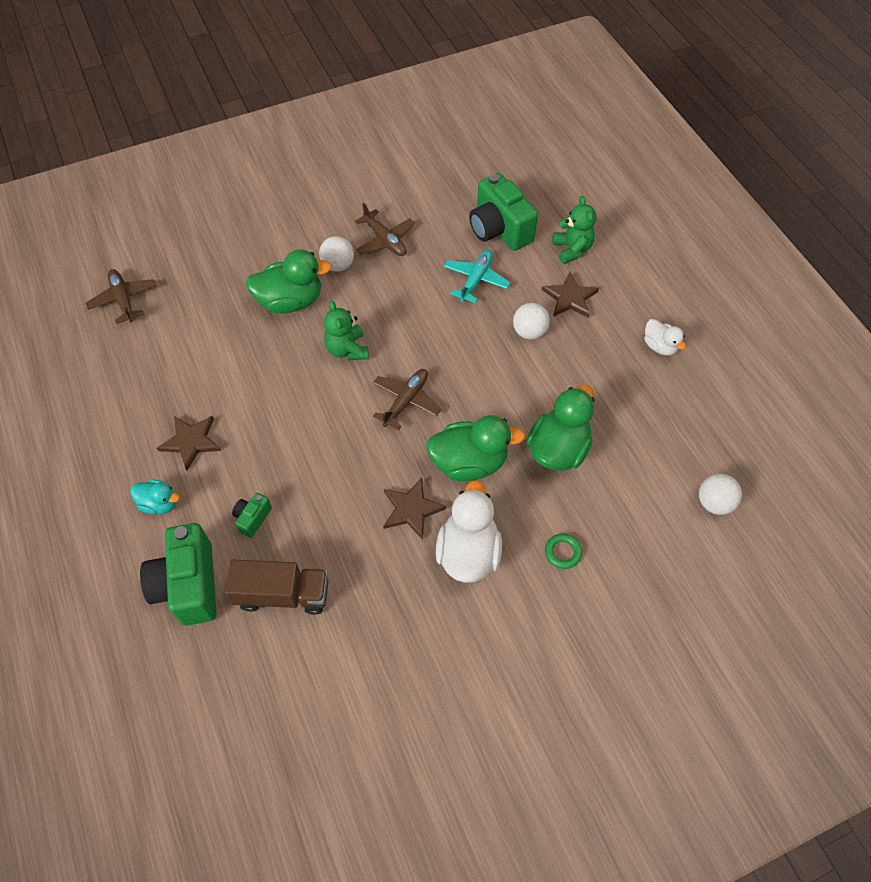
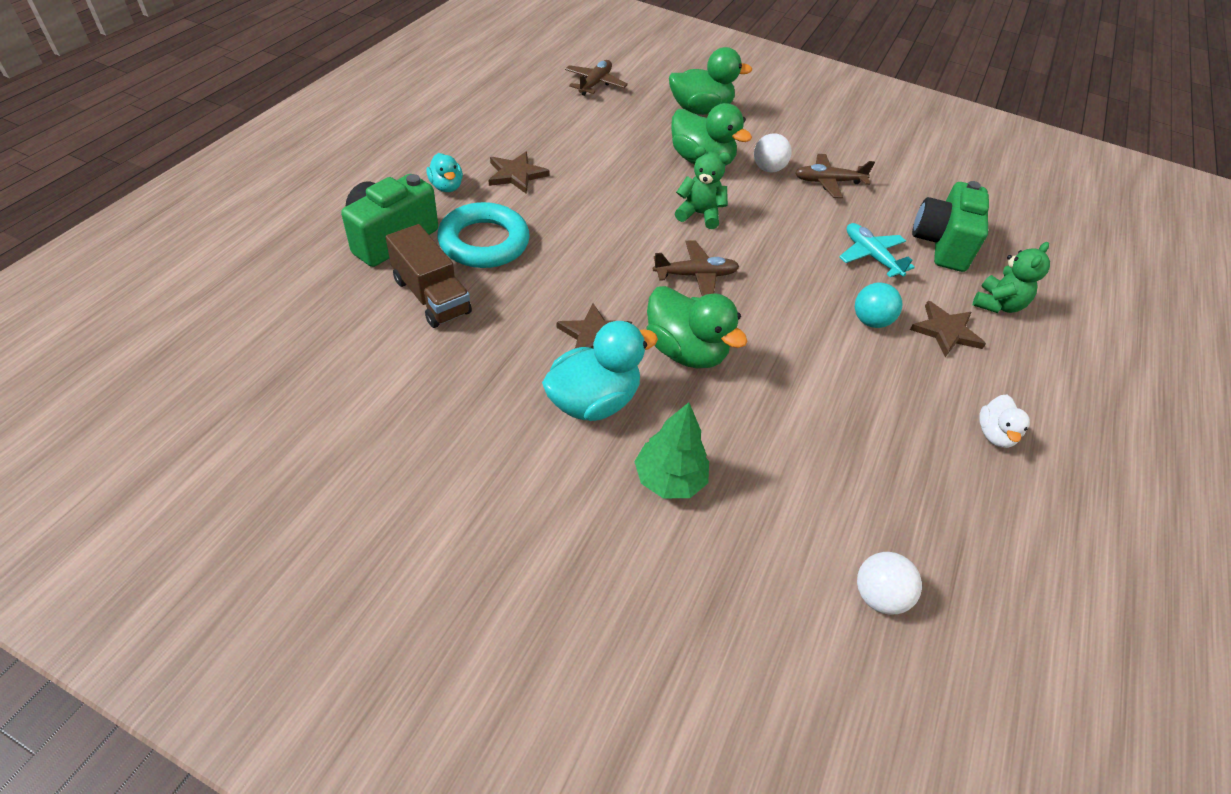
camera: 45 degrees right, 10 degrees down
green camera [232,493,272,538] -> turquoise ring [437,202,530,268]
green teddy bear [324,301,369,360] -> green teddy bear turned 75 degrees clockwise [675,146,731,229]
brown plane [355,203,415,256] -> brown plane turned 75 degrees clockwise [795,154,875,198]
white duck [436,480,502,583] -> turquoise duck [542,321,658,421]
turquoise plane [444,250,510,303] -> turquoise plane turned 105 degrees counterclockwise [839,223,915,277]
white ball [513,303,550,340] -> turquoise ball [855,283,902,328]
green duck [526,384,594,471] -> green duck moved to [669,47,752,115]
green ring [545,534,582,569] -> green tree [634,402,709,498]

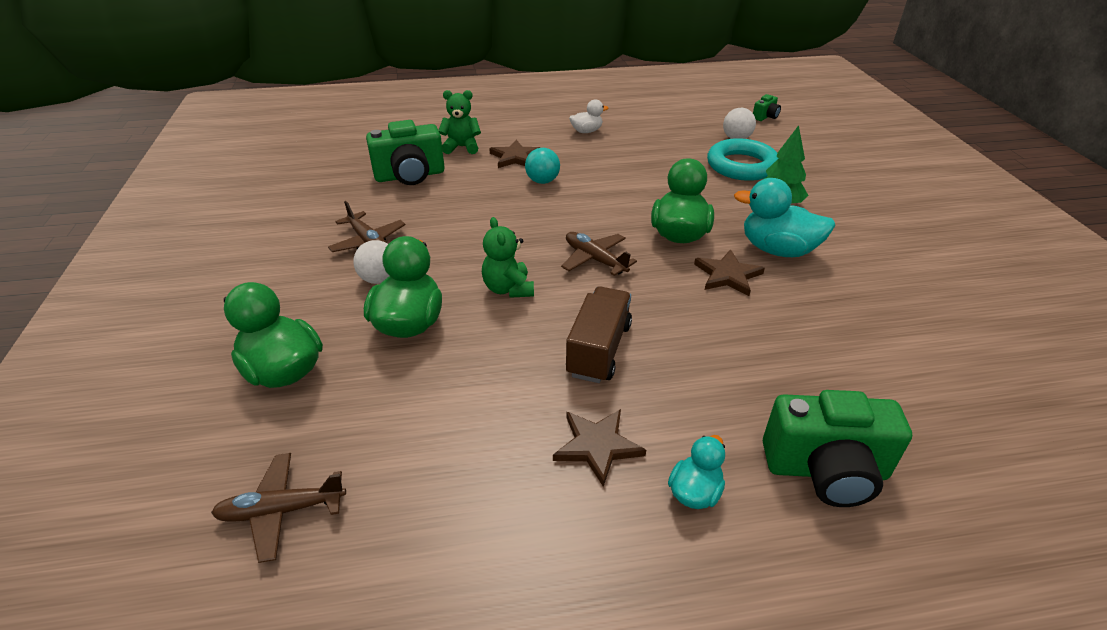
camera: 120 degrees left, 10 degrees down
brown truck [386,224,472,328] -> brown truck moved to [566,286,632,383]
turquoise ring [437,202,530,268] -> turquoise ring moved to [707,138,778,181]
turquoise plane [839,223,915,277] -> none
none -> green camera [753,94,781,121]

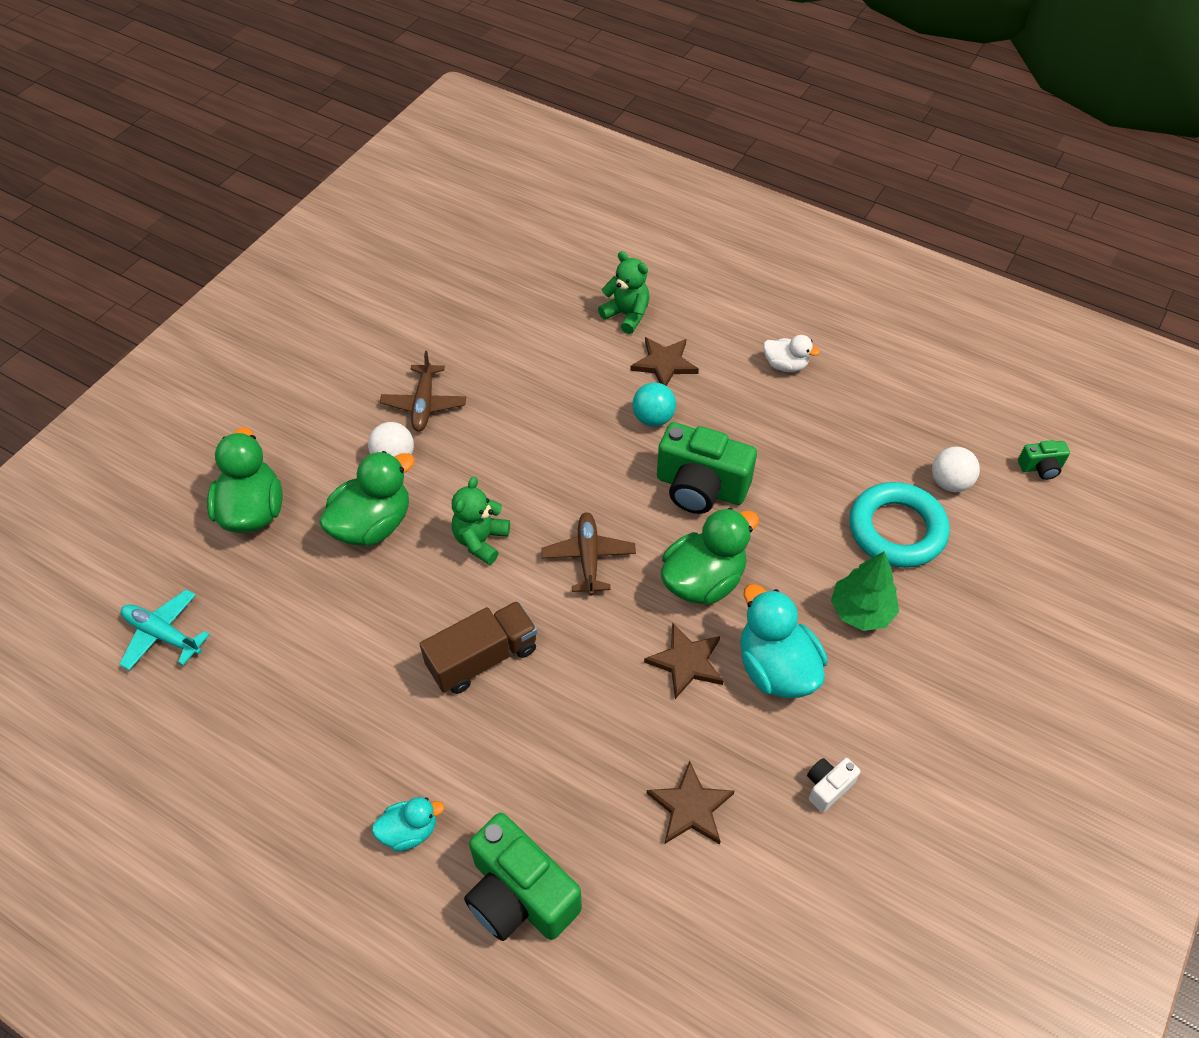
camera: 40 degrees right, 15 degrees up
brown plane [211,453,346,563] -> turquoise plane [119,589,210,670]
green camera [366,120,445,185] -> green camera moved to [657,422,757,514]
brown star [553,409,646,487] -> brown star moved to [647,761,734,844]
none -> white camera [807,758,861,812]

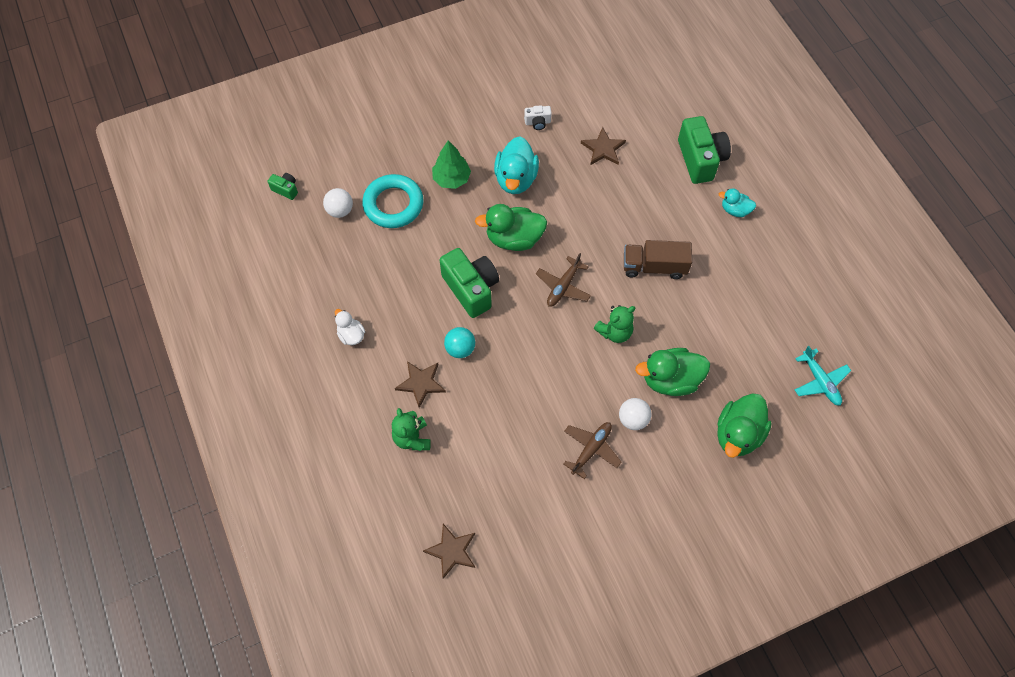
camera: 145 degrees left, 10 degrees up
brown star [644,623,724,699] -> brown star moved to [423,524,475,579]

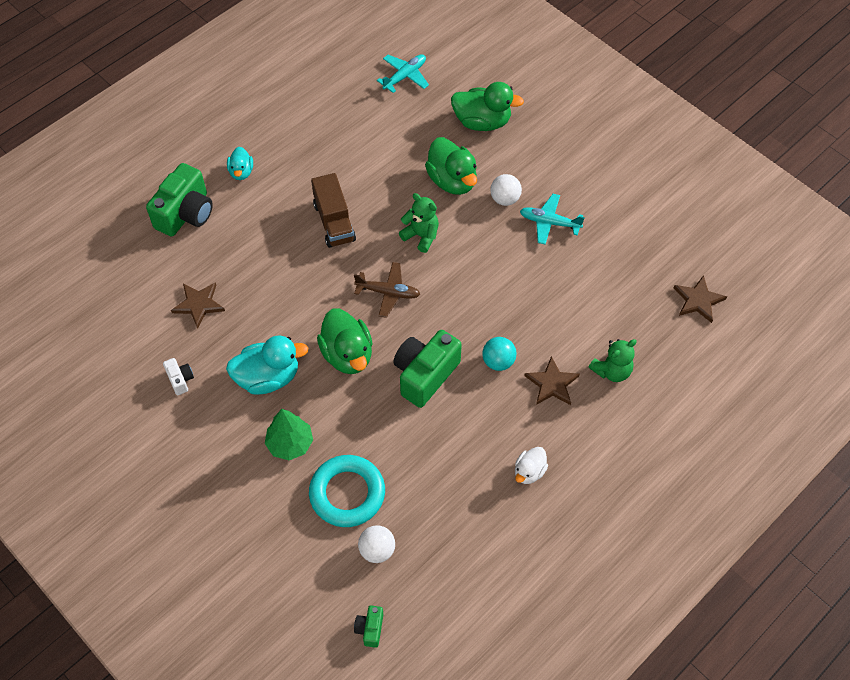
camera: 110 degrees left, 5 degrees down
brown plane [564,422,621,479] -> turquoise plane [520,194,585,245]
green camera [678,116,731,184] -> green camera turned 150 degrees clockwise [146,163,213,236]

